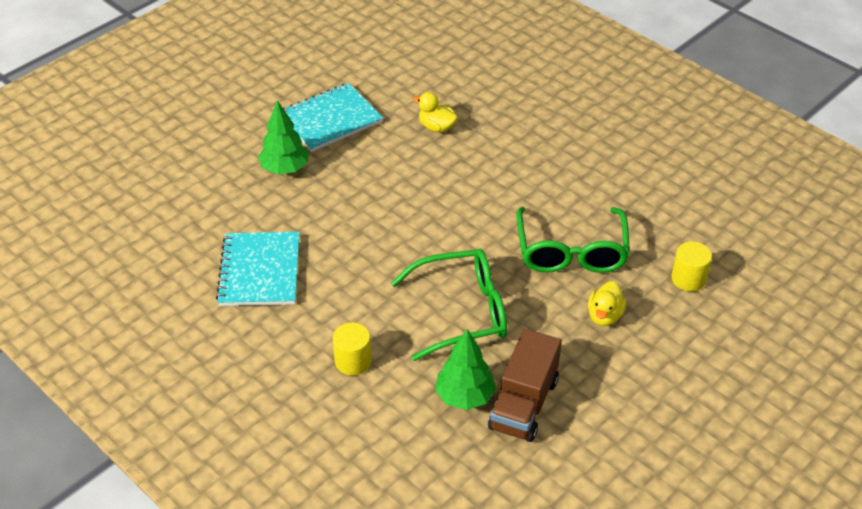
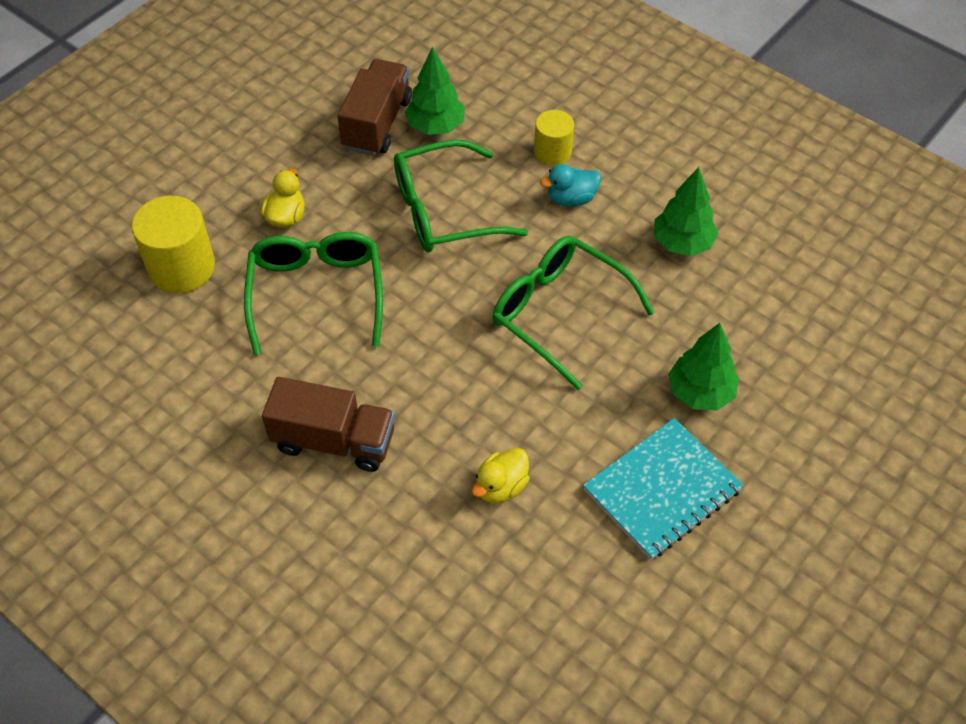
camera: 175 degrees right, 10 degrees up
turquoise notebook [216,232,300,306] -> green tree [654,167,718,256]
yellow duck [413,92,458,133] -> yellow duck turned 105 degrees clockwise [472,448,530,504]
yellow cylinder [671,242,712,292] -> yellow cylinder [132,196,215,293], size x1.65
none -> brown truck [262,377,395,472]
none -> green glasses [492,236,655,390]
none -> turquoise duck [540,164,601,207]

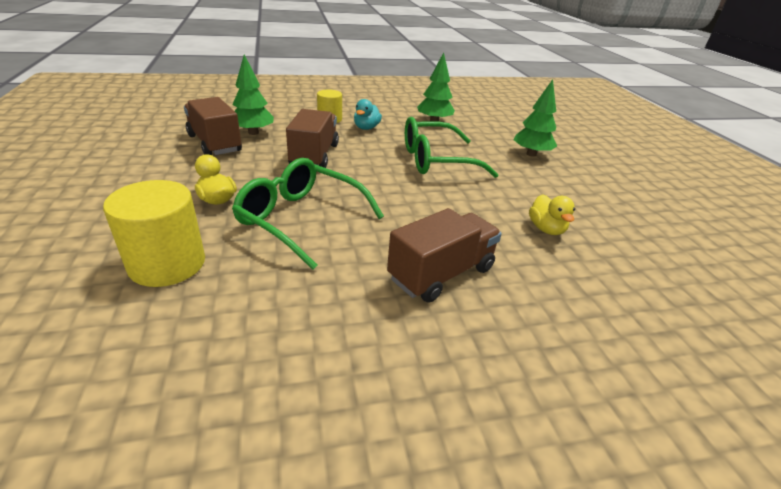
camera: 55 degrees left, 20 degrees down
green glasses [394,139,528,252] -> brown truck [286,109,339,168]
turquoise notebook [583,418,744,560] -> none

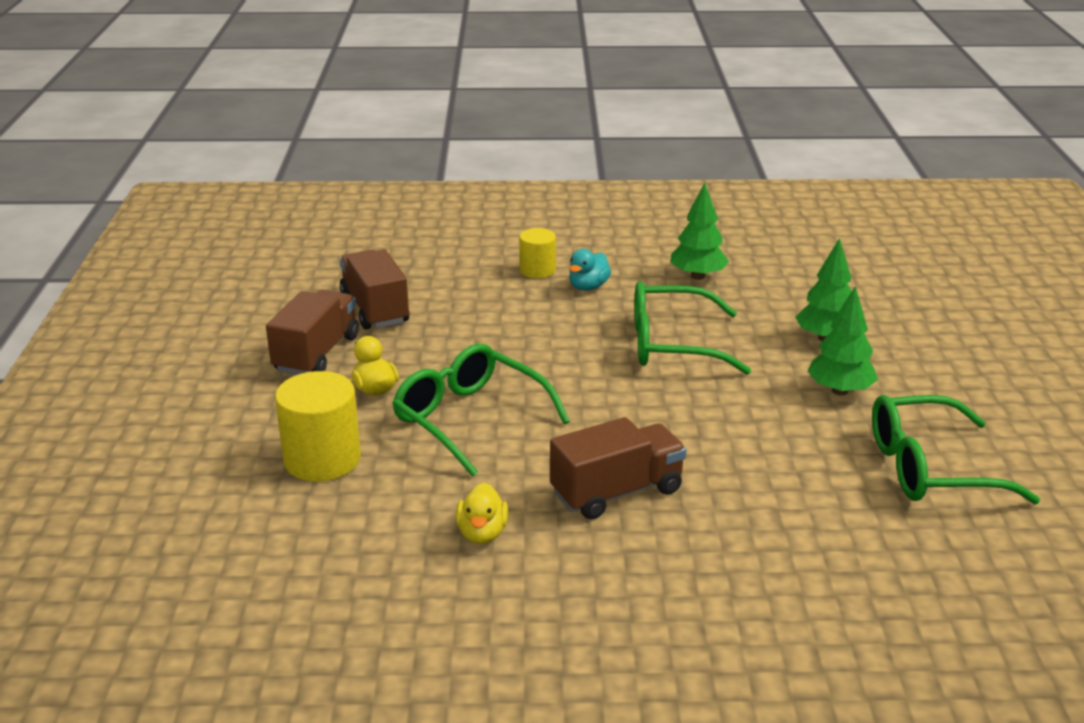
camera: 15 degrees right, 5 degrees down
green tree [232,55,274,135] -> green tree moved to [807,286,878,395]
brown truck [286,109,339,168] -> brown truck moved to [266,290,359,375]
yellow duck [529,194,575,235] -> yellow duck moved to [456,483,508,544]
none -> green glasses [872,395,1040,504]

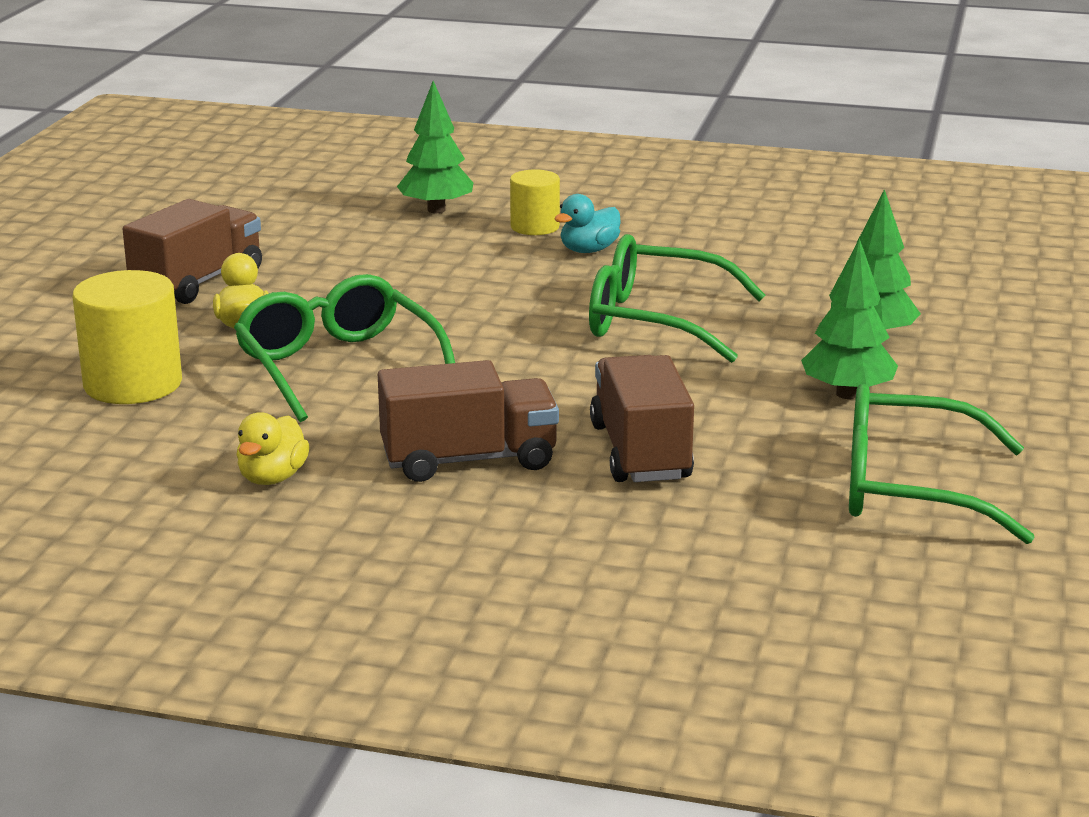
camera: 15 degrees right, 5 degrees down
brown truck [340,249,409,329] -> brown truck moved to [590,355,694,482]
green tree [671,183,729,280] -> green tree moved to [397,81,473,213]

